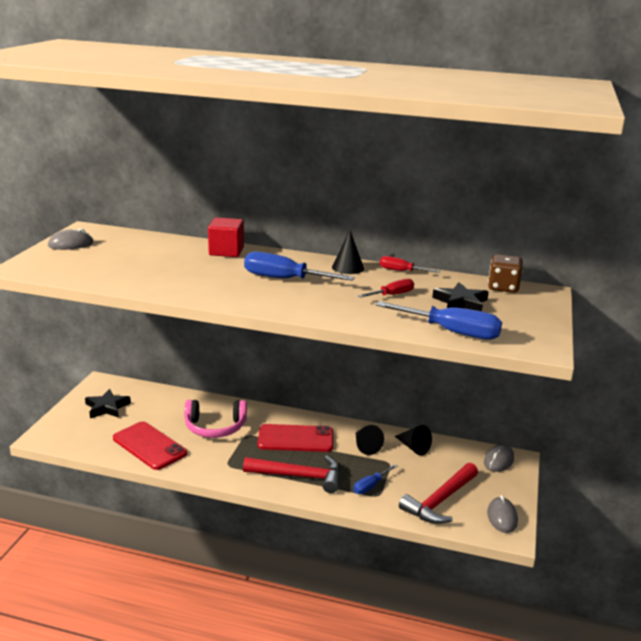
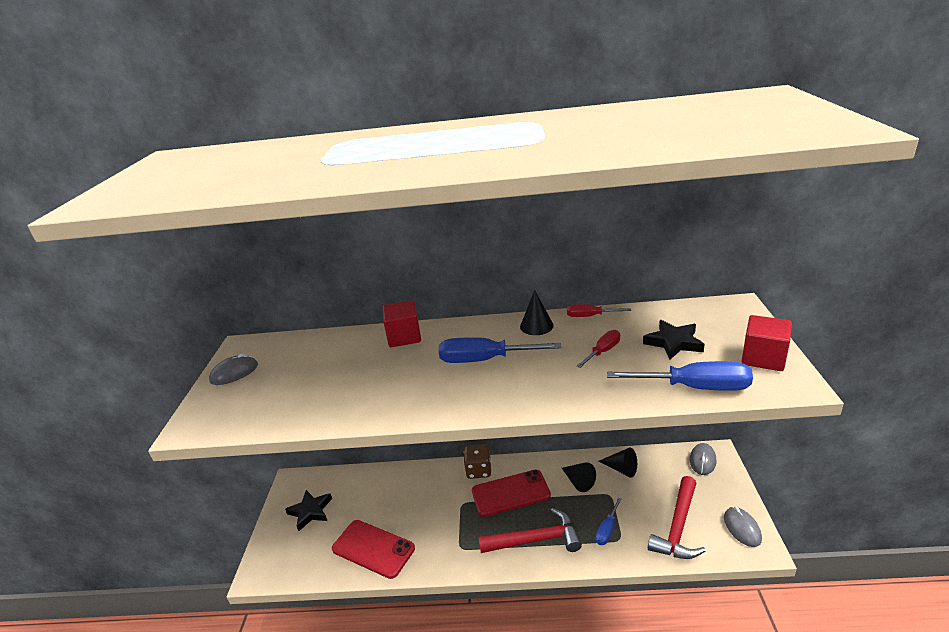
camera: 10 degrees left, 5 degrees up
pink headphones [184,400,247,438] -> none
brown dice [488,254,523,293] -> brown dice moved to [464,444,491,479]
none -> red cube [741,315,792,371]

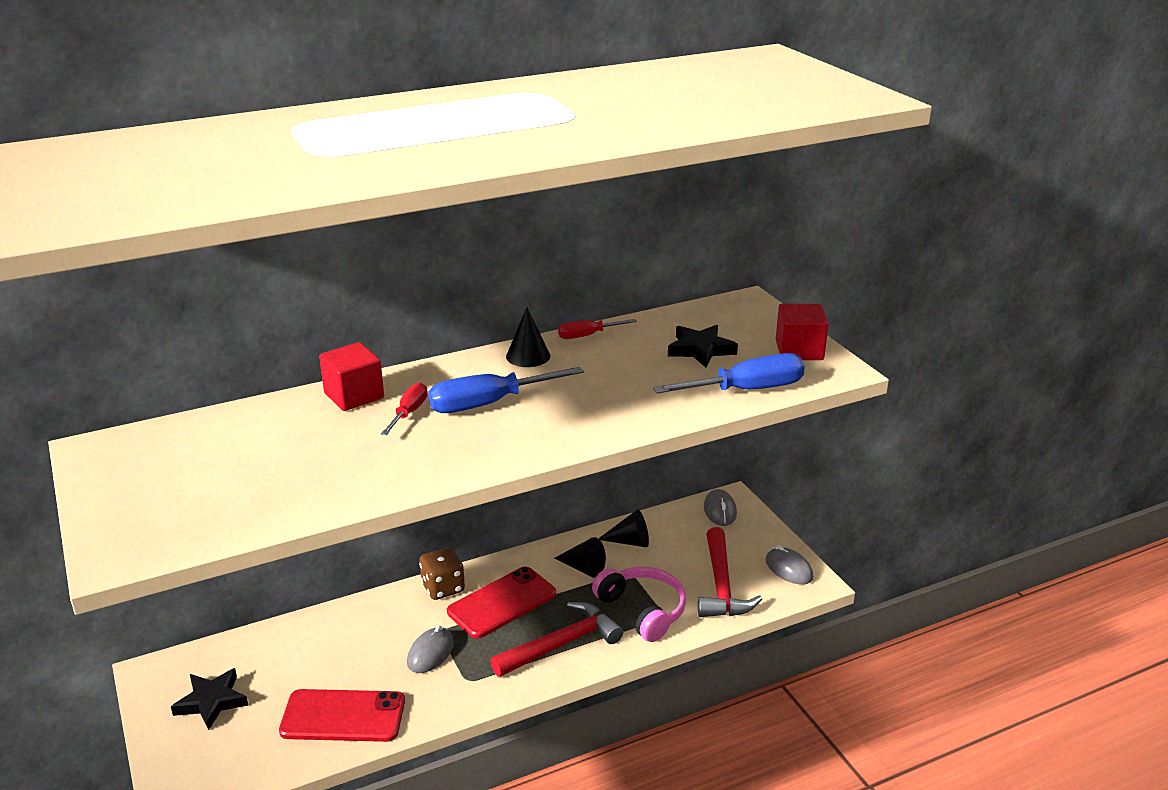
camera: 30 degrees left, 0 degrees up
grey mouse [209,353,258,385] -> grey mouse moved to [407,625,454,673]
red screwdriver [577,330,620,368] -> red screwdriver moved to [381,383,428,435]
blue screwdriver [595,498,622,545] -> pink headphones [592,567,686,642]

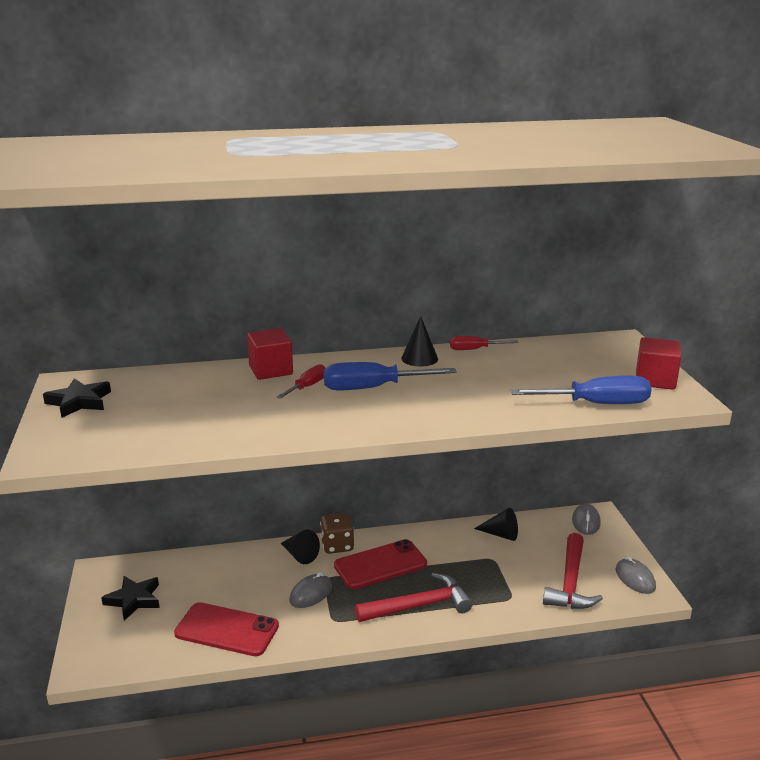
camera: 15 degrees right, 5 degrees down
black cone [554,537,606,578] -> black cone moved to [281,530,320,564]
pink headphones [592,567,686,642] -> none
black star [668,325,738,368] -> black star moved to [43,379,111,418]

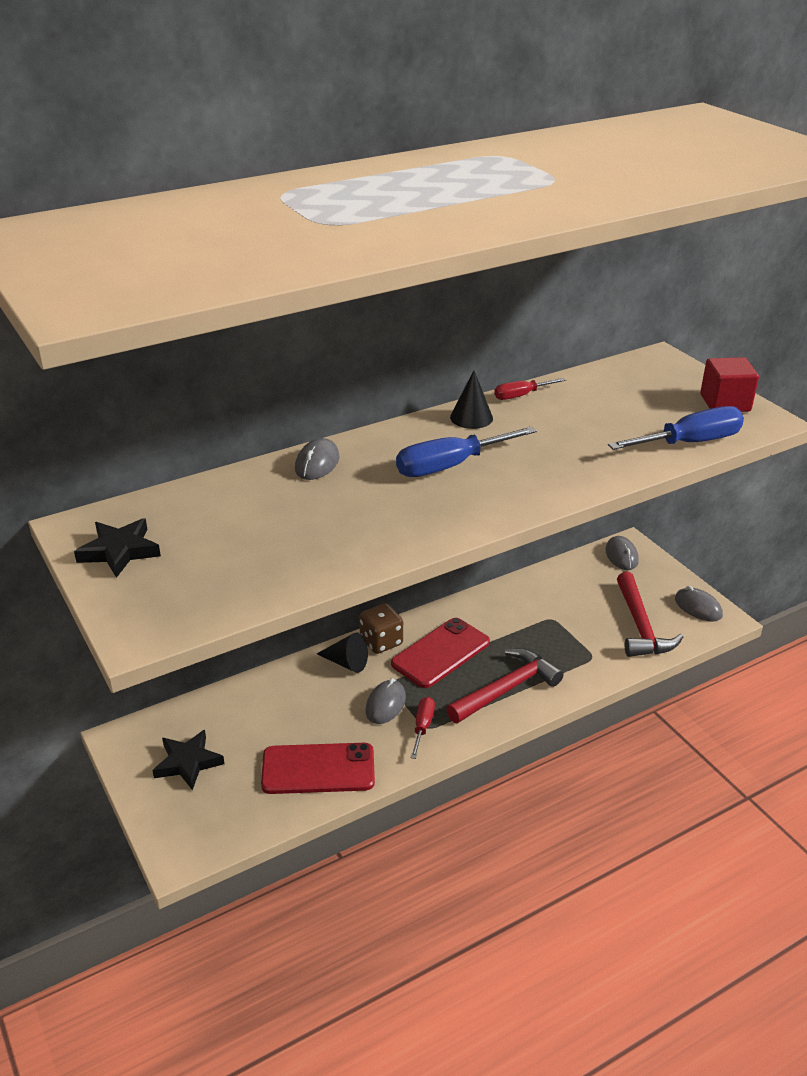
camera: 20 degrees left, 10 degrees up
red cube [247,328,293,380] -> grey mouse [295,438,339,480]
red screwdriver [276,364,326,399] -> red screwdriver moved to [410,697,435,759]
black cone [474,508,518,541] -> none

